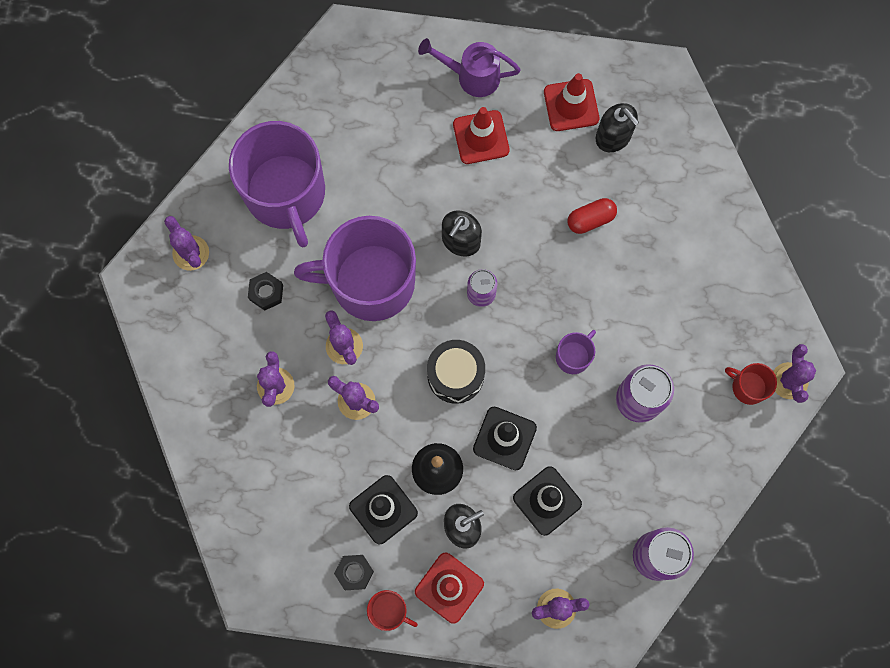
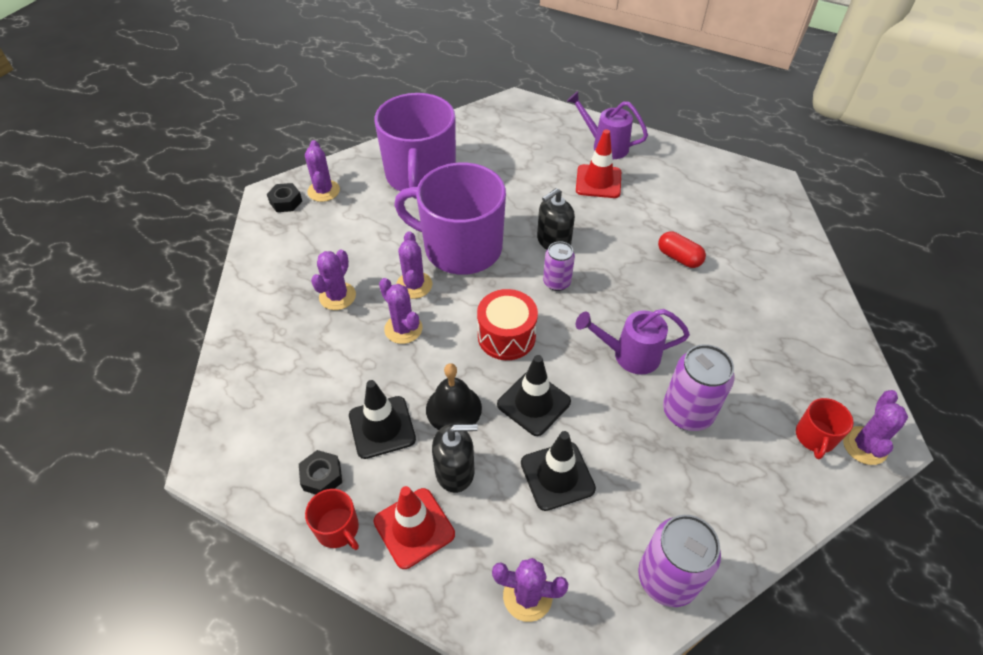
camera: 20 degrees right, 25 degrees down
black nut [248,272,283,311] -> black nut moved to [267,183,302,212]
black drum [427,340,485,404] -> red drum [477,289,538,360]
red traffic cone [544,73,599,131] -> none
purple mug [556,330,596,374] -> purple watering can [576,309,690,374]
red capsule [568,198,617,234] -> red capsule turned 45 degrees clockwise [658,231,706,268]
black soap dispenser [596,103,639,152] -> none
red mug [725,363,777,405] -> red mug turned 120 degrees counterclockwise [796,398,854,459]

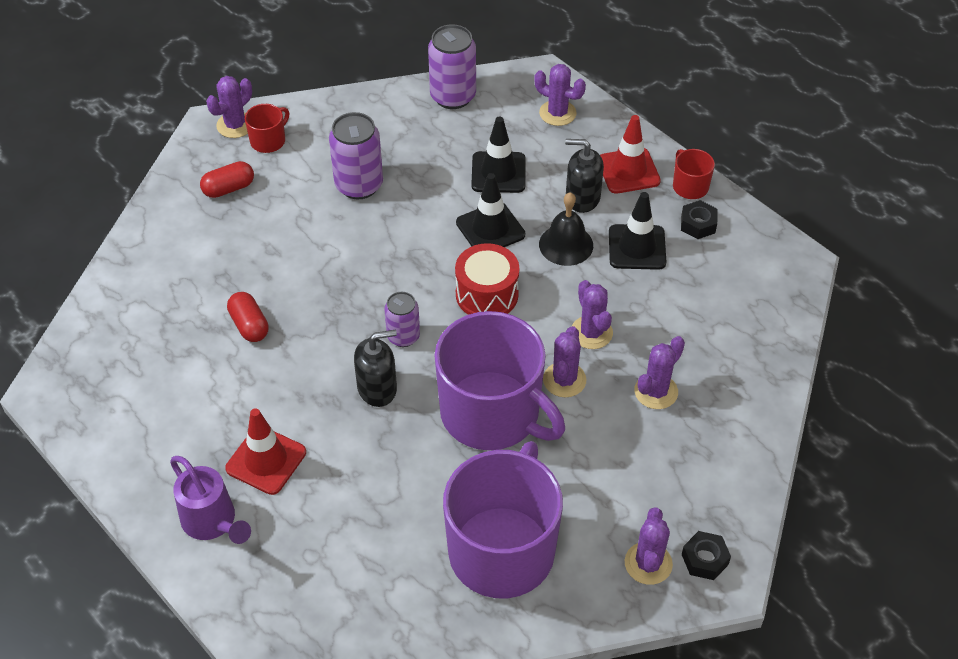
camera: 160 degrees left, 0 degrees up
purple watering can [576,309,690,374] -> none
none -> red capsule [200,161,254,198]

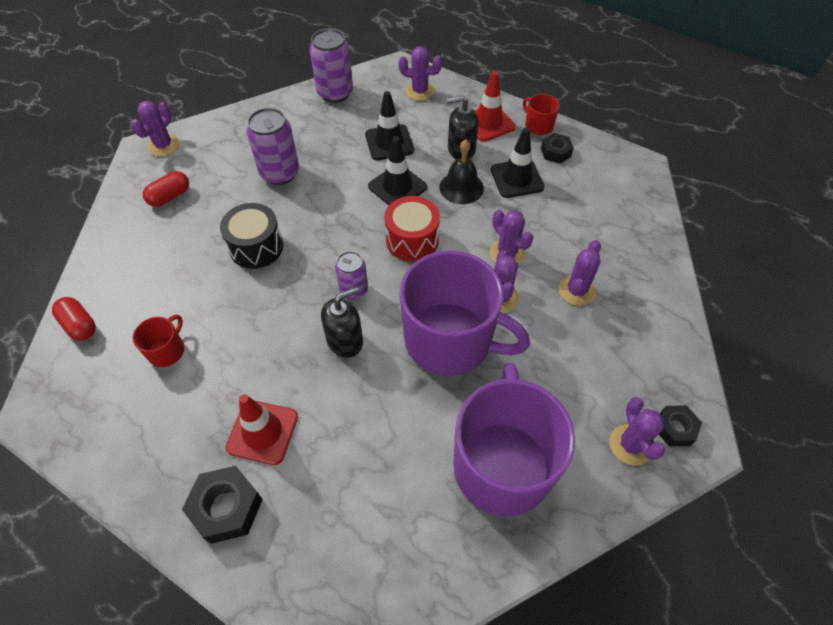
camera: 15 degrees left, 5 degrees up
purple watering can [170,456,251,544] -> black nut [182,466,263,544]
red capsule [227,292,269,342] -> red capsule moved to [52,297,96,341]
red mug [245,104,289,153] -> red mug moved to [133,315,184,367]
none -> black drum [220,203,283,269]

